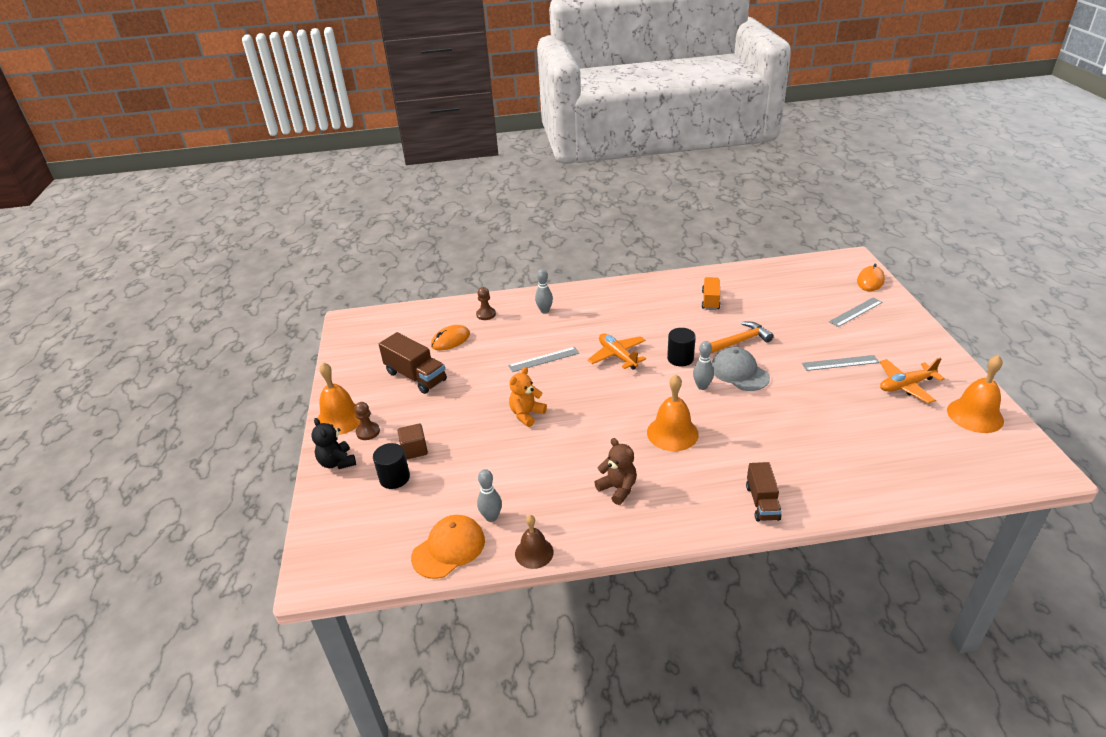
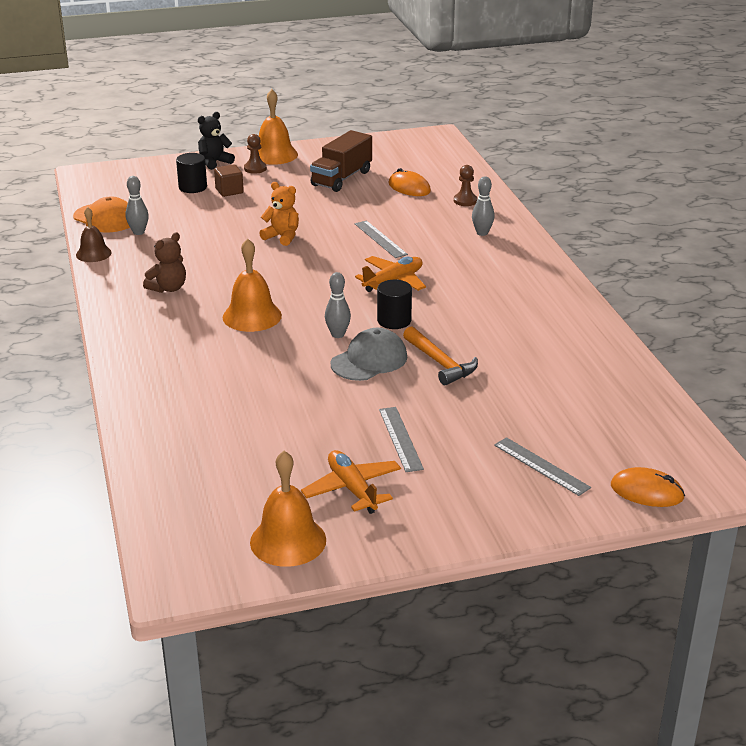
camera: 80 degrees right, 5 degrees down
orange truck [702,277,720,310] -> none
brown truck [746,462,782,521] -> none

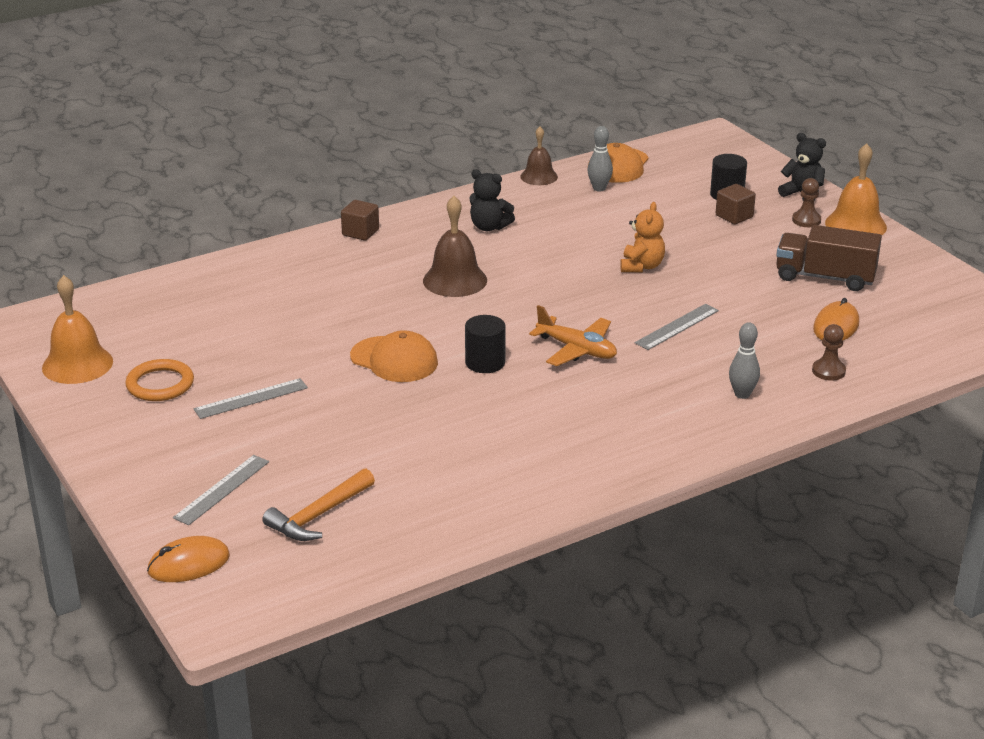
camera: 75 degrees right, 0 degrees up
brown teddy bear [143,232,186,293] -> black teddy bear [470,169,515,231]
orange bell [223,238,282,332] -> brown bell [423,196,487,297]
orange plane [301,450,401,514] -> orange ring [125,359,194,401]
grey bowling pin [325,272,351,338] -> none
grey cap [331,328,407,381] -> orange cap [350,330,438,382]
orange hammer [403,326,478,385] -> orange hammer moved to [262,468,375,541]
orange mouse [611,467,685,507] -> orange mouse turned 60 degrees clockwise [147,536,230,582]
none -> brown cube [341,200,379,241]

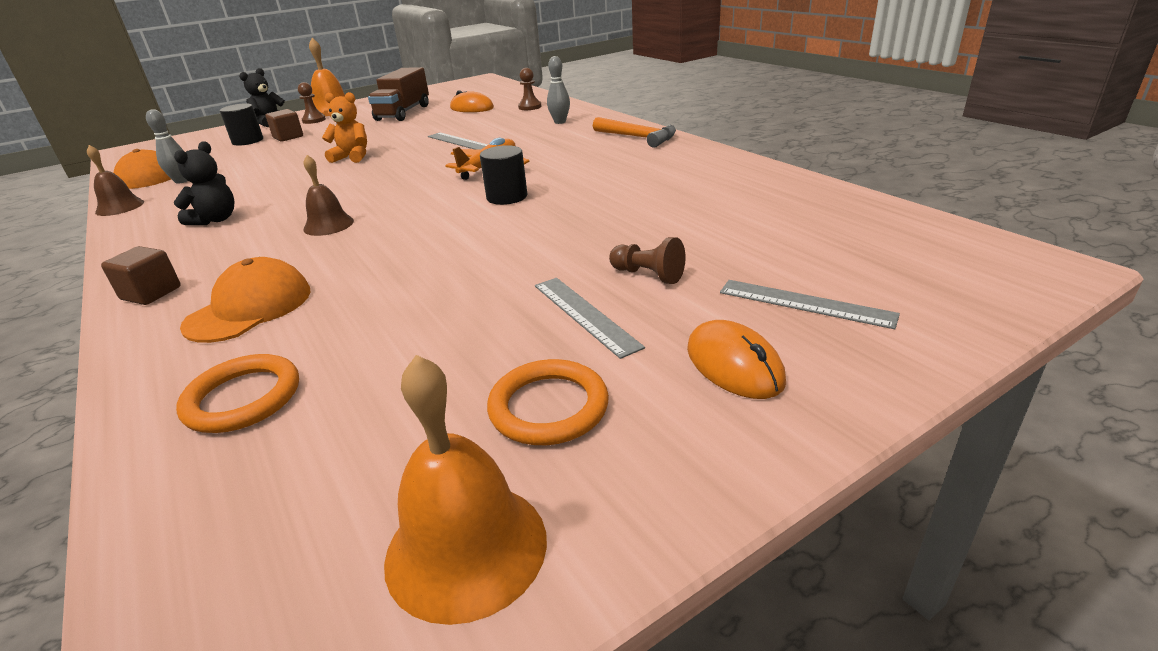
camera: 90 degrees left, 0 degrees up
orange mouse [147,536,230,582] -> orange mouse moved to [687,320,786,399]
orange hammer [262,468,375,541] -> orange hammer moved to [593,117,676,148]
orange cap [350,330,438,382] -> orange cap moved to [180,257,310,343]
brown bell [423,196,487,297] -> brown bell [303,155,354,236], size x0.65
none -> orange ring [176,354,299,433]
none -> brown pawn [609,237,686,284]

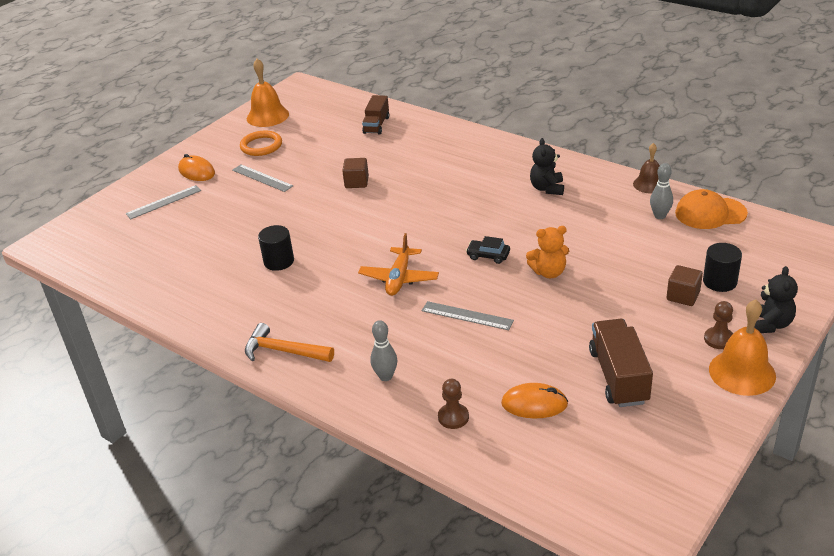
camera: 160 degrees right, 5 degrees up
brown cube [101,246,181,305] -> brown cube moved to [342,158,369,188]
orange ring [176,354,299,433] -> brown truck [362,95,389,135]
orange cap [180,257,310,343] -> none
brown bell [303,155,354,236] -> none
black cylinder [480,145,527,205] -> black cylinder moved to [258,225,294,271]
brown pawn [609,237,686,284] -> none
grey ruler [720,280,900,329] -> grey ruler turned 45 degrees counterclockwise [126,185,202,219]
none -> black car [466,236,510,264]

